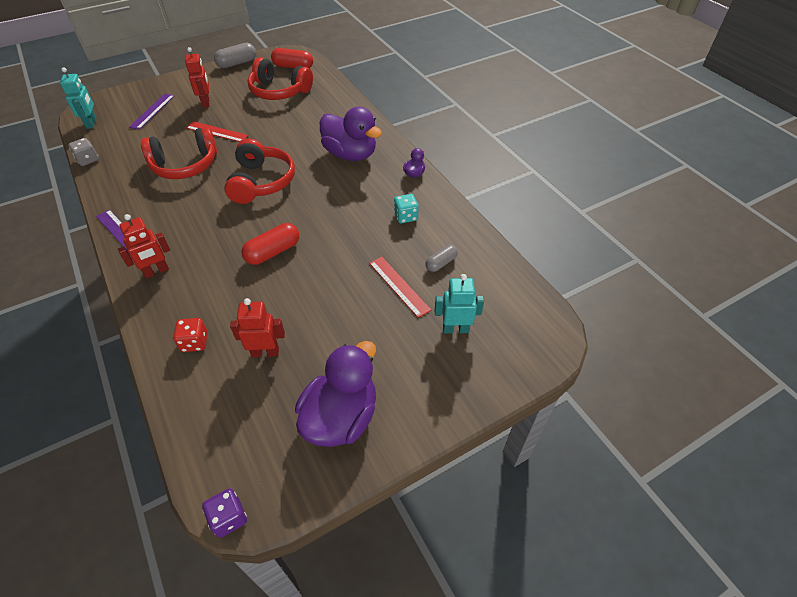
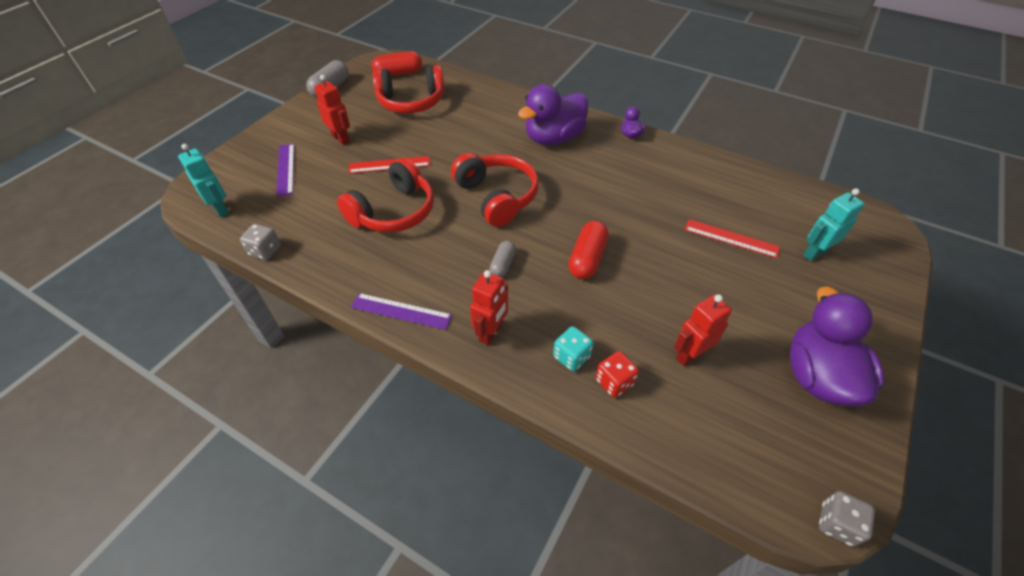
camera: 30 degrees left, 0 degrees up
purple dice [202,489,247,538] -> grey dice [819,491,875,547]
purple duck [320,107,382,161] -> purple duck turned 135 degrees clockwise [518,84,588,145]
turquoise dice [394,194,419,223] -> turquoise dice moved to [553,326,594,371]
grey capsule [426,245,458,272] -> grey capsule moved to [490,241,516,277]

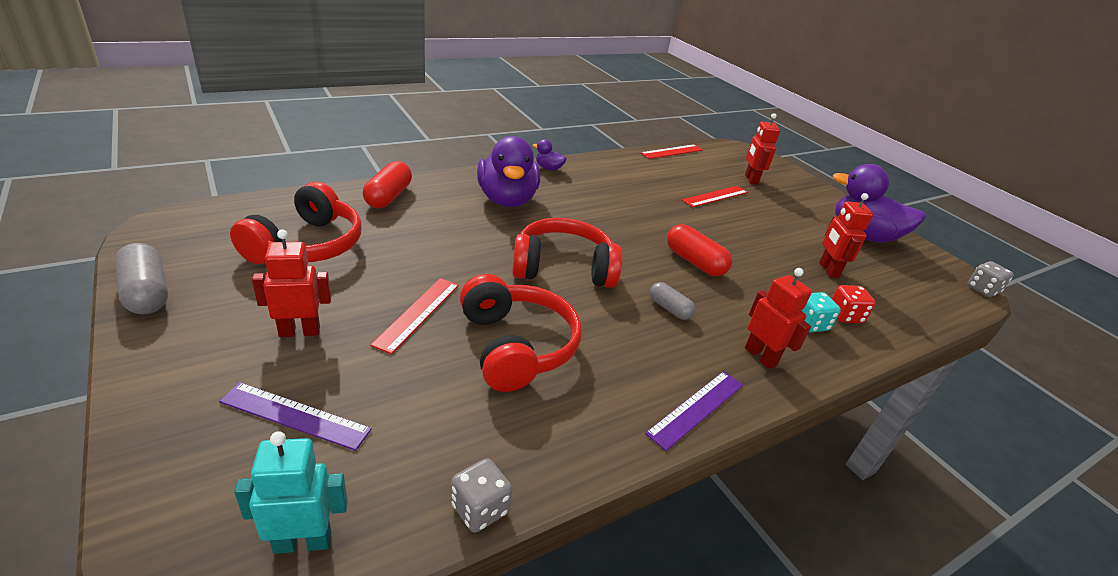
camera: 65 degrees left, 15 degrees down
red capsule [371,51,422,76] -> red capsule moved to [363,161,412,208]
turquoise robot [803,188,865,261] -> red robot [745,113,780,185]
none -> red ruler [641,144,703,159]

